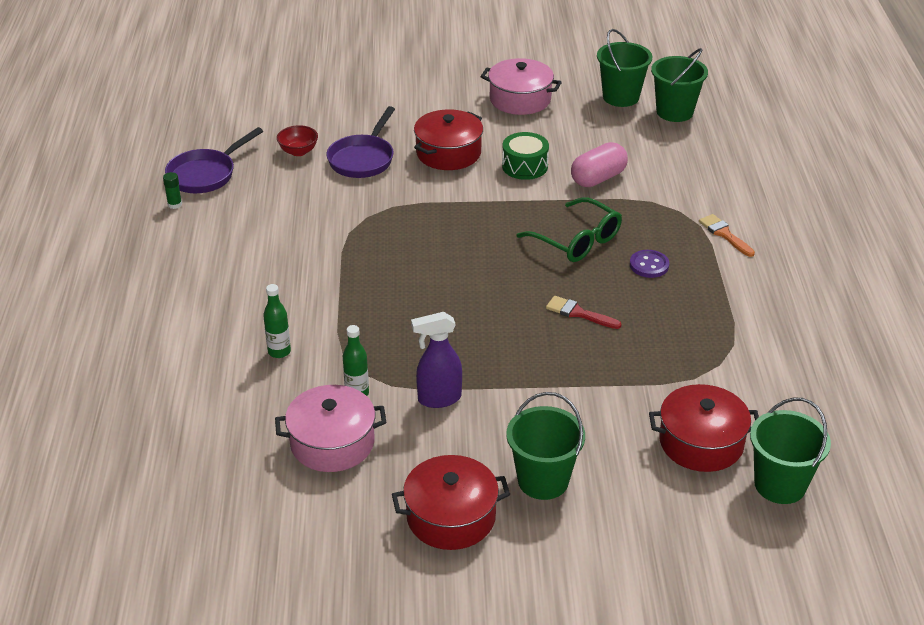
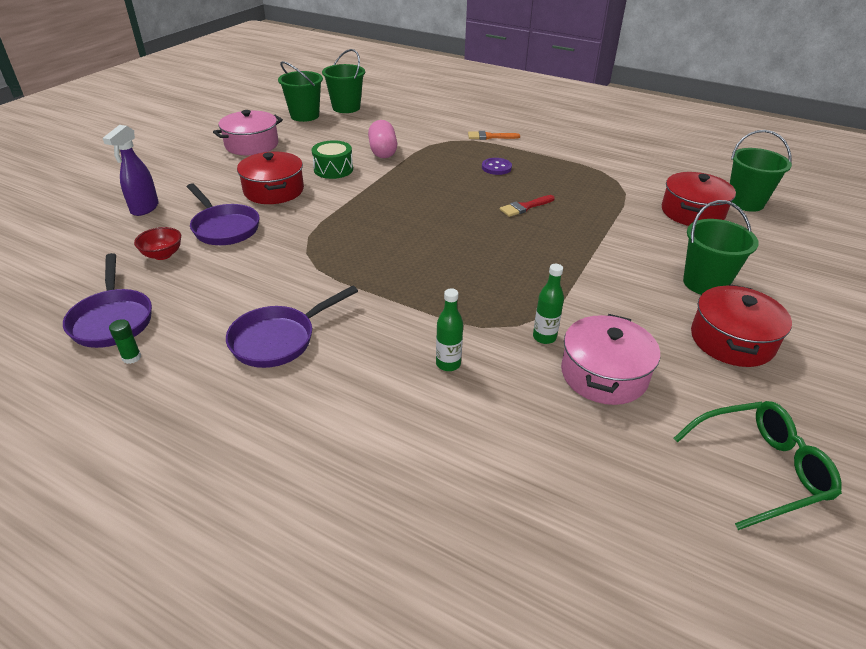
camera: 60 degrees left, 0 degrees up
purple spray bottle [411,312,462,408] -> purple spray bottle moved to [103,125,159,216]
green glasses [516,197,622,262] -> green glasses moved to [674,401,842,530]
none -> purple pan [226,285,358,368]

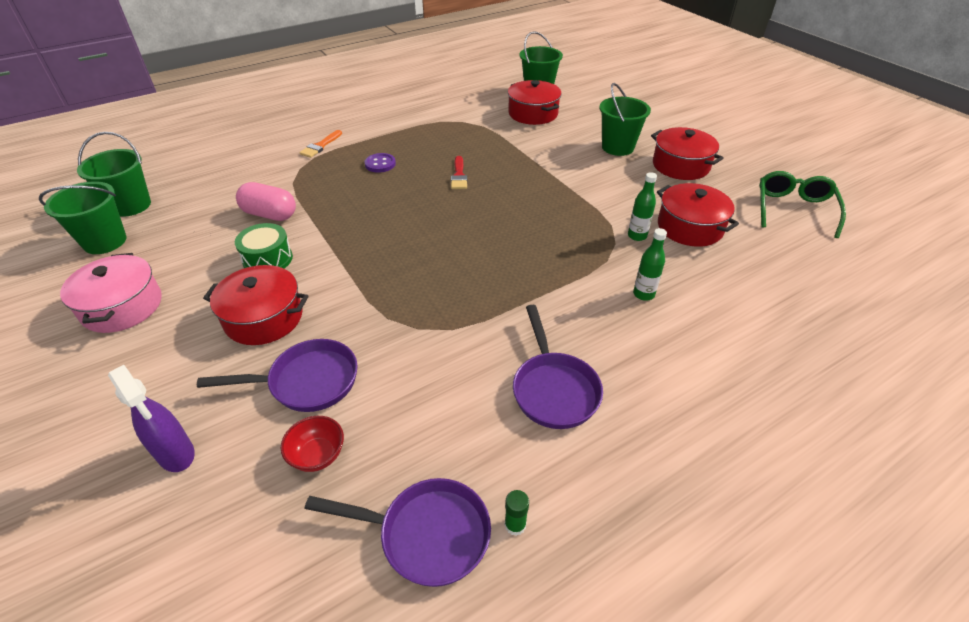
camera: 60 degrees left, 5 degrees up
pink pot [561,314,660,405] -> red pot [657,183,739,247]

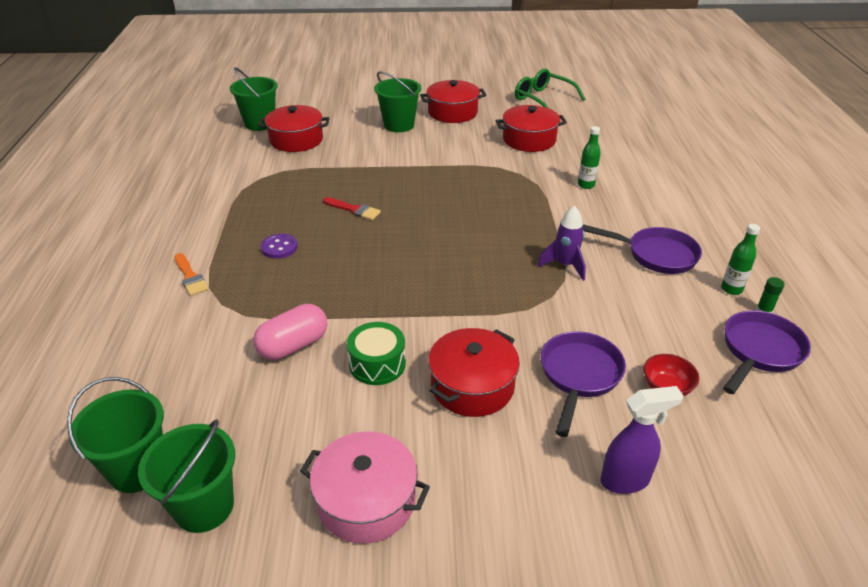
camera: 60 degrees left, 5 degrees down
green bottle [628,172,657,241] -> green bottle moved to [721,224,760,295]
none -> purple rocket [538,205,586,281]

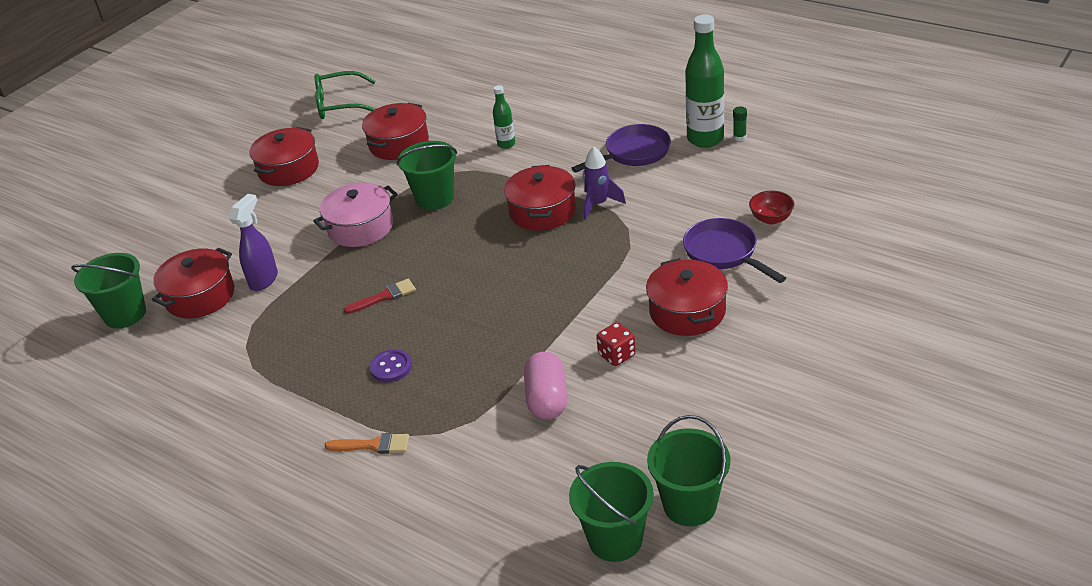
camera: 50 degrees left, 0 degrees up
pink pot [300,431,430,544] -> pink pot moved to [313,182,398,247]
green drum [347,322,406,385] -> red dice [596,322,636,366]
green bucket [374,72,421,132] -> green bucket moved to [397,141,457,210]
purple spray bottle [600,386,683,494] -> purple spray bottle moved to [229,194,278,291]
green bottle [721,224,760,295] -> green bottle [685,15,724,148], size x1.97
purple pan [723,310,811,394] -> none
none -> red pot [504,165,576,230]

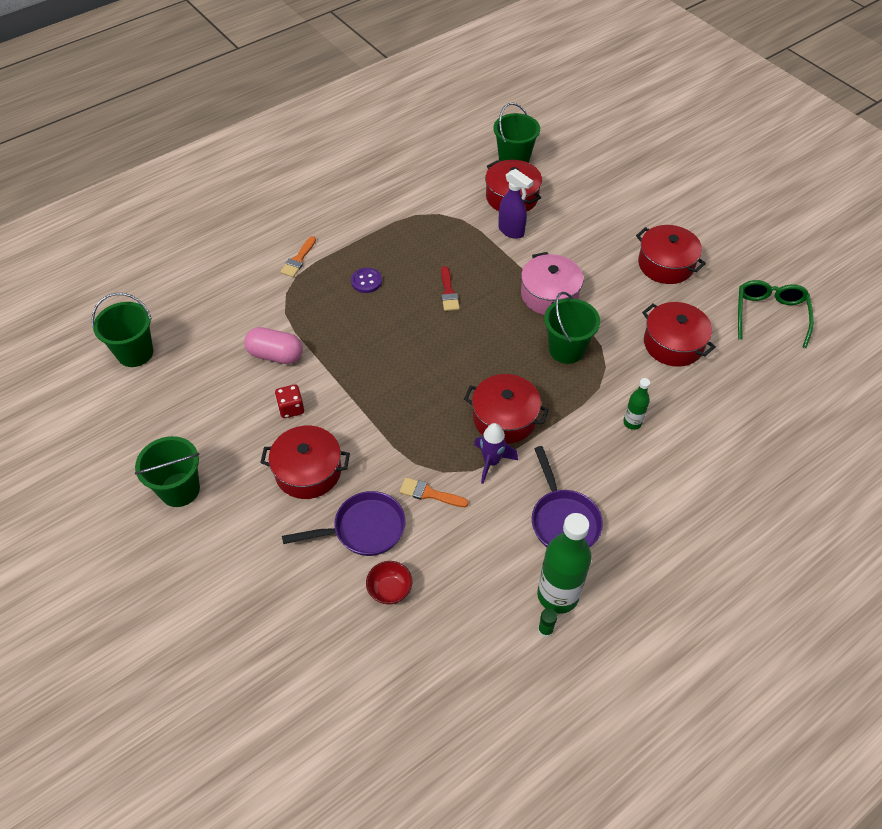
camera: 105 degrees right, 15 degrees up
green bucket [647,415,730,526] -> green bucket moved to [135,436,200,507]
none -> orange brush [400,477,469,507]

